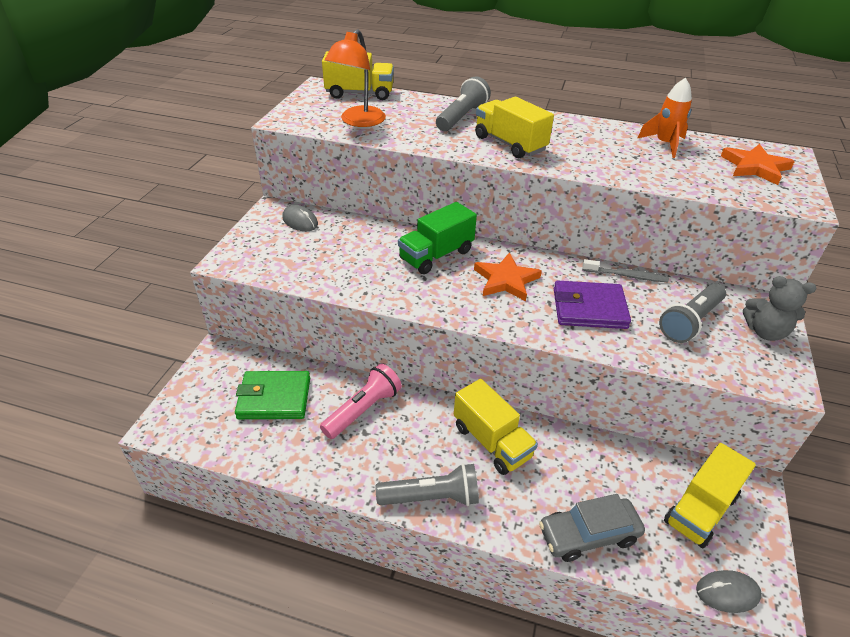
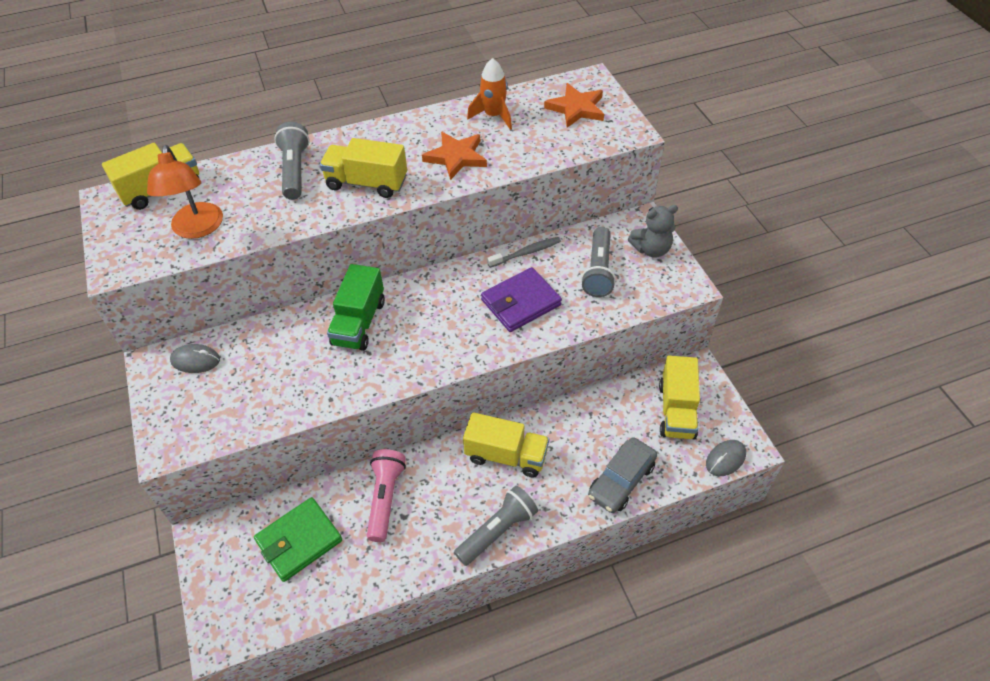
camera: 35 degrees left, 10 degrees up
orange star [474,252,542,301] -> orange star moved to [422,132,487,180]

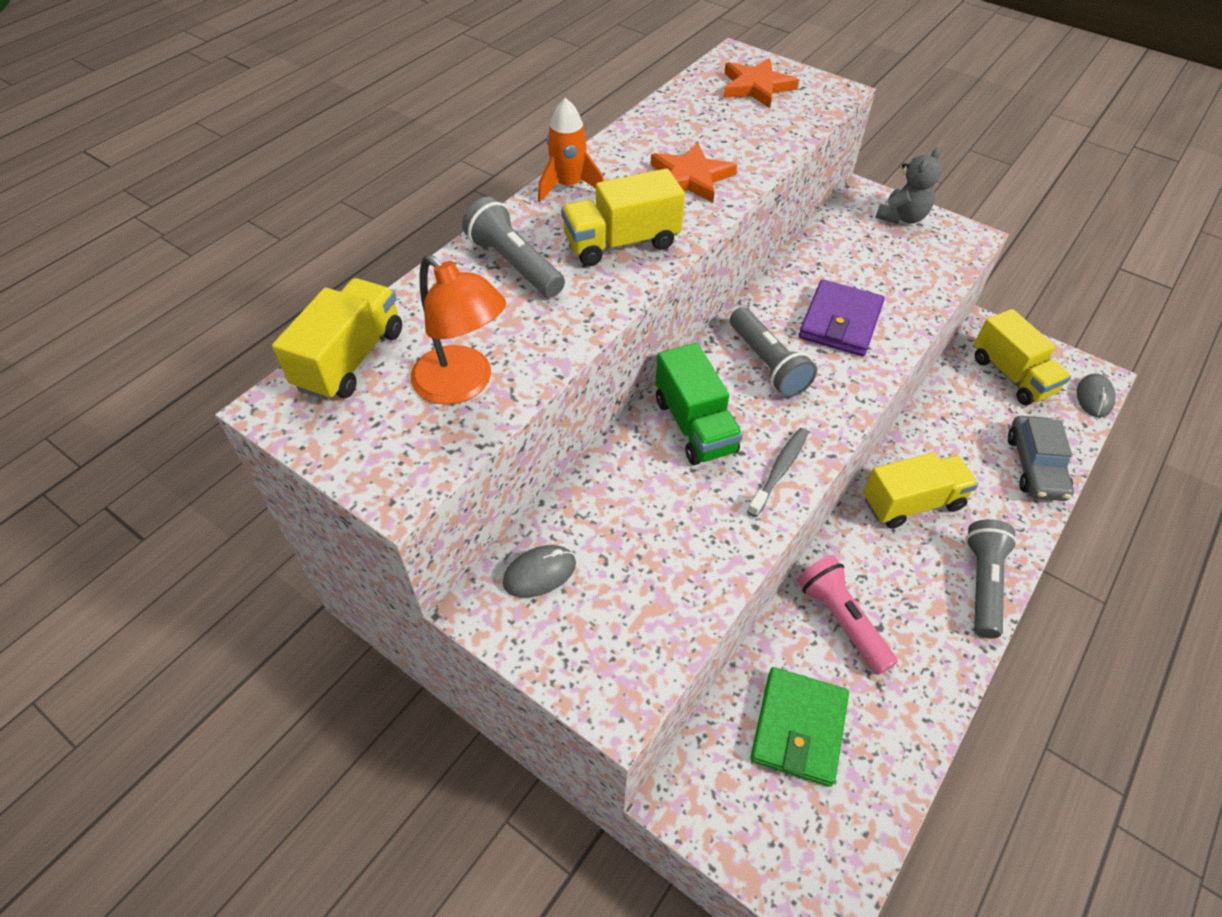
camera: 35 degrees left, 0 degrees up
orange rocket [467,58,512,130] -> orange rocket moved to [538,98,604,202]
grey toothbrush [487,237,561,268] -> grey toothbrush moved to [747,428,808,517]
grey flashlight [581,227,616,297] -> grey flashlight moved to [730,307,817,397]

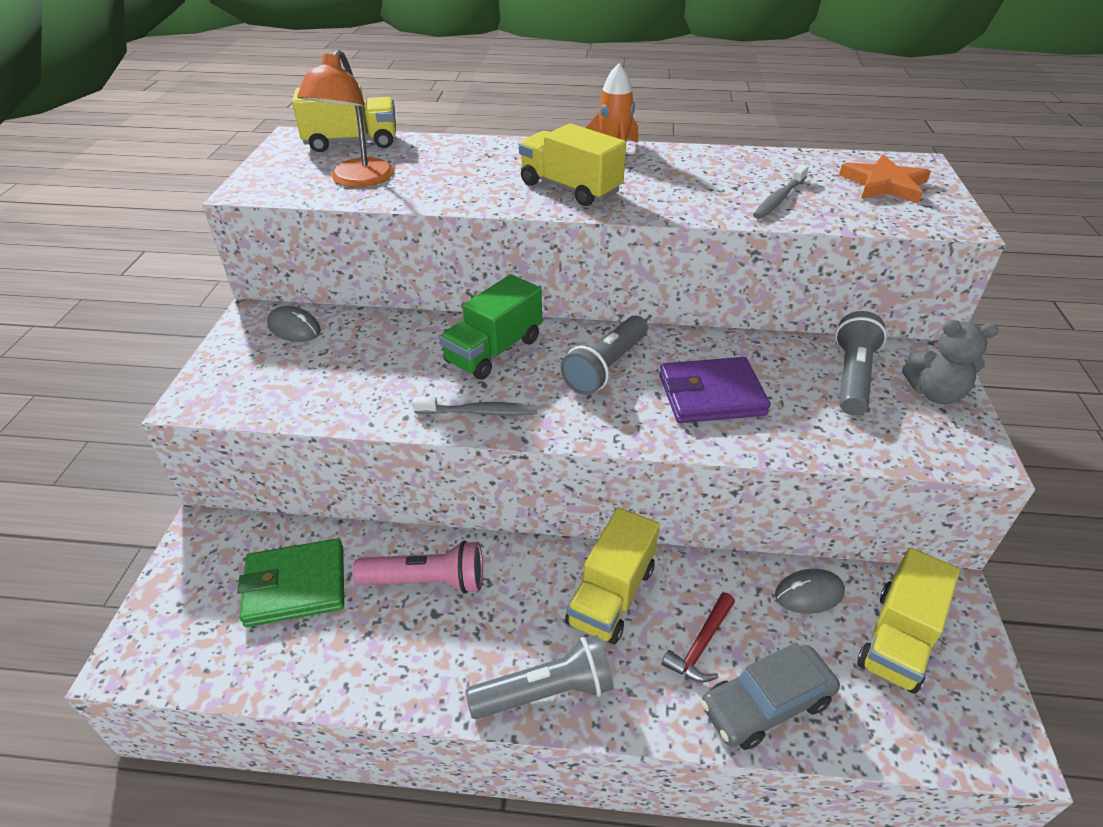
camera: 60 degrees right, 10 degrees down
grey flashlight [462,197,565,297] -> grey flashlight moved to [835,311,887,415]
orange star [651,142,737,203] -> none
pink flashlight [797,555,898,675] -> pink flashlight turned 60 degrees clockwise [352,540,483,594]
yellow truck [863,452,978,529] -> yellow truck turned 75 degrees clockwise [565,507,660,644]
grey mouse [1077,374,1116,417] -> grey mouse moved to [775,569,845,614]
none -> red hammer [662,593,735,682]
none -> grey toothbrush [753,164,809,219]

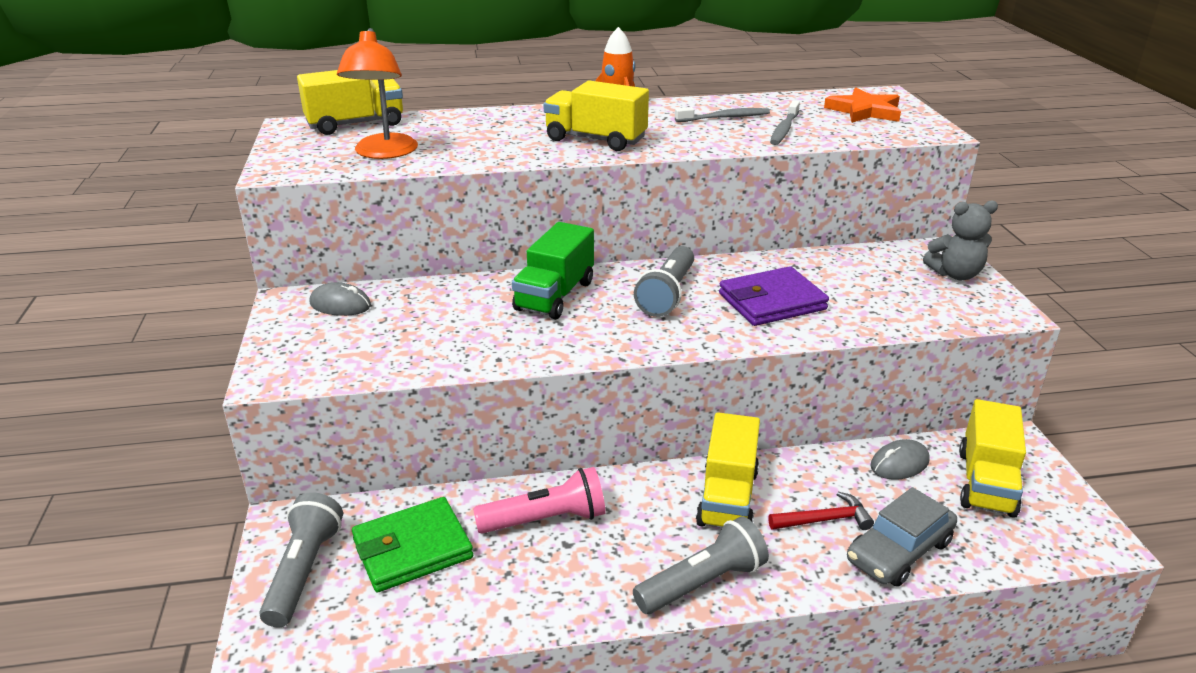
camera: 15 degrees left, 10 degrees down
grey toothbrush [413,397,538,416] -> grey toothbrush moved to [675,107,770,122]
red hammer [662,593,735,682] -> red hammer turned 120 degrees counterclockwise [768,492,874,530]
grey flashlight [835,311,887,415] -> grey flashlight moved to [259,492,343,627]

